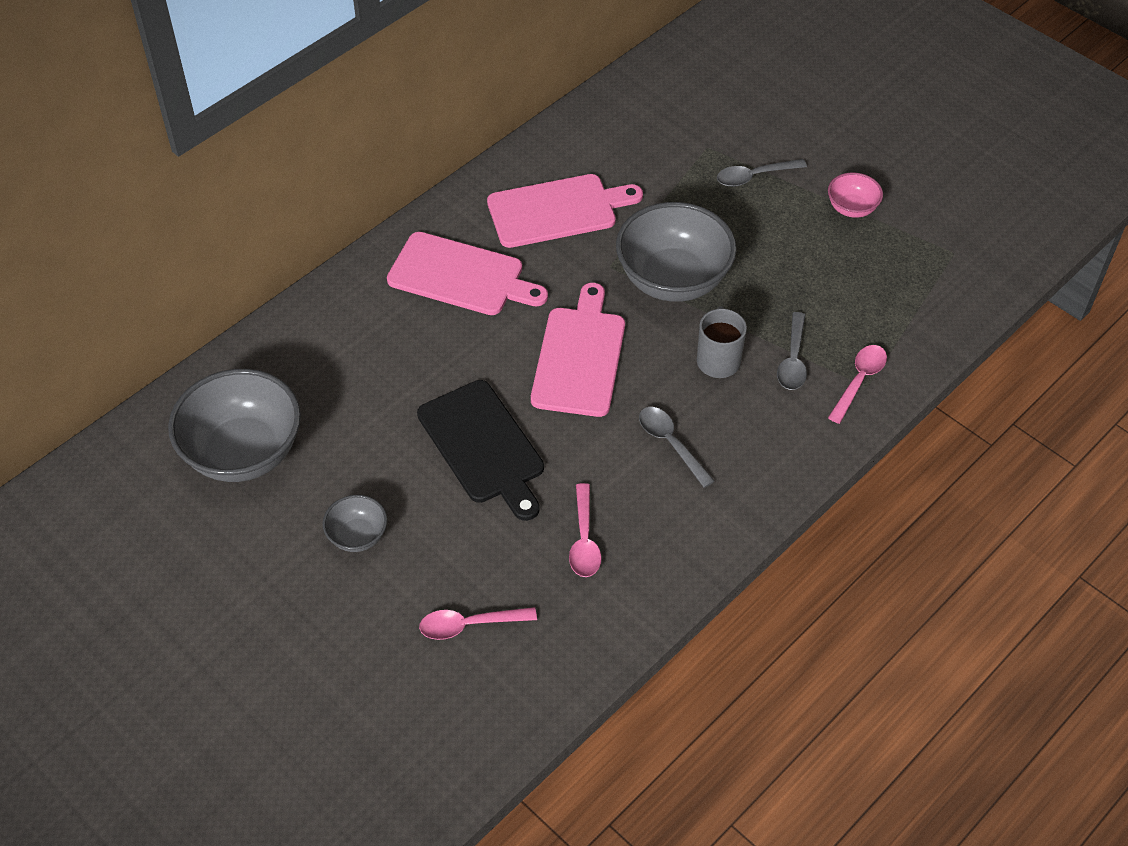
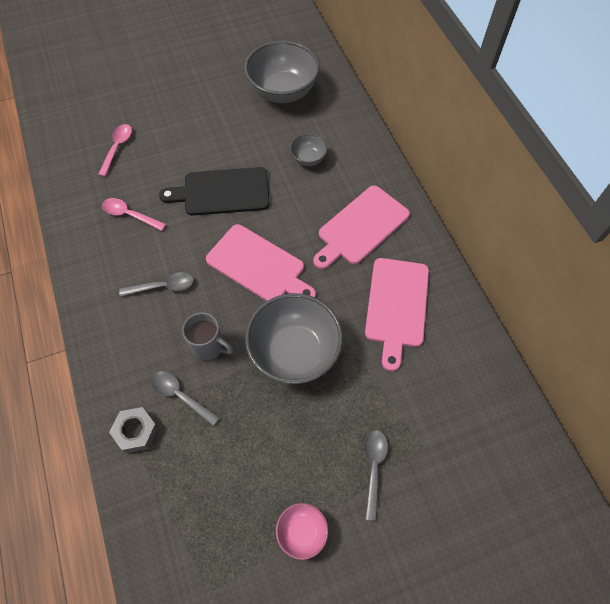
camera: 115 degrees right, 10 degrees up
grey bowl [323,495,387,552] -> grey bowl moved to [290,134,328,166]
pink spoon [828,345,887,424] -> grey nut [109,407,159,453]

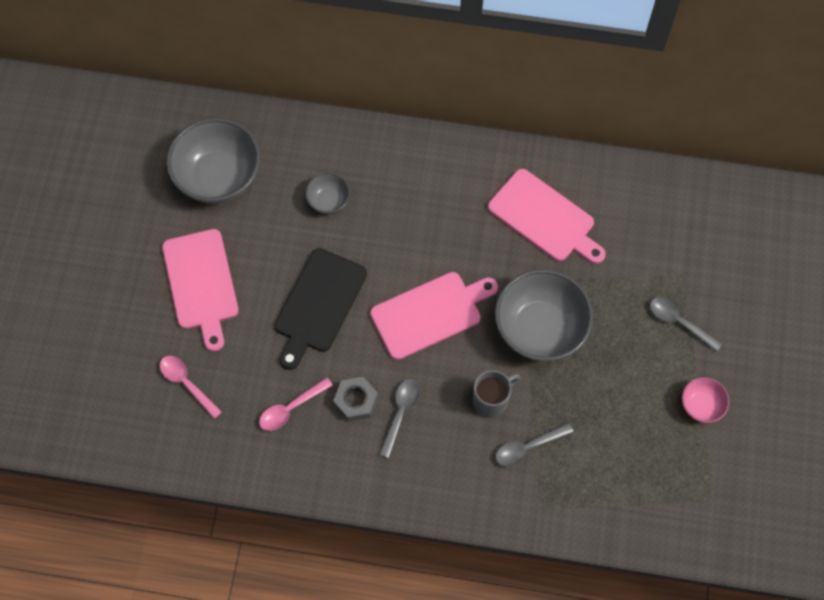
camera: 60 degrees left, 5 degrees up
grey nut [109,407,159,453] -> grey nut moved to [333,377,378,421]
pink cutting board [313,186,410,269] -> pink cutting board moved to [162,229,239,352]

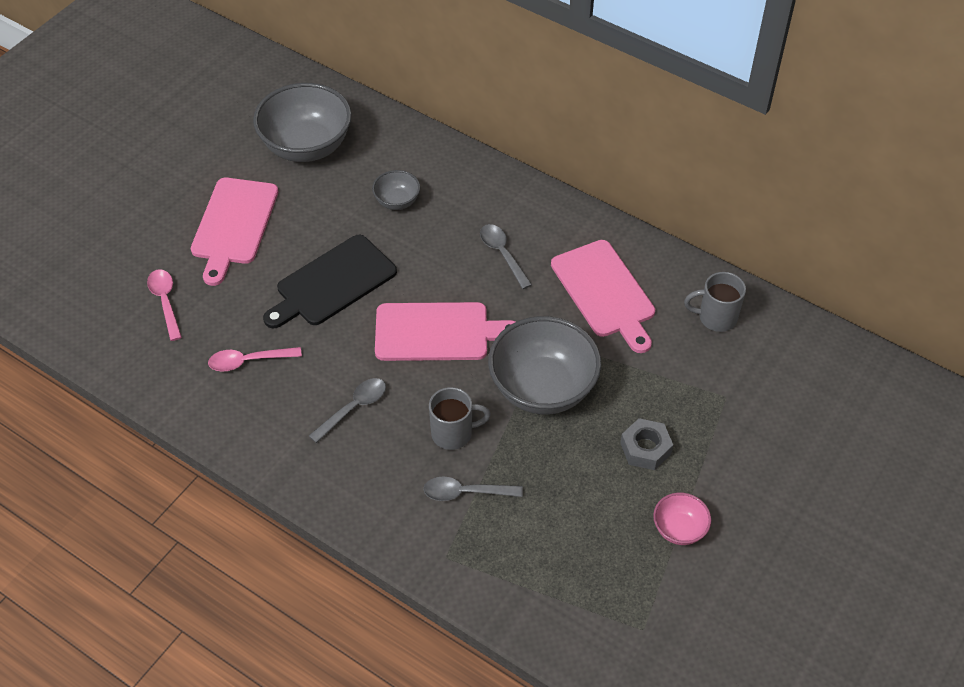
camera: 25 degrees right, 15 degrees down
grey nut [333,377,378,421] -> grey nut moved to [620,418,673,470]
grey spoon [650,297,722,352] -> grey spoon moved to [480,224,532,289]
none -> grey mug [684,272,746,332]

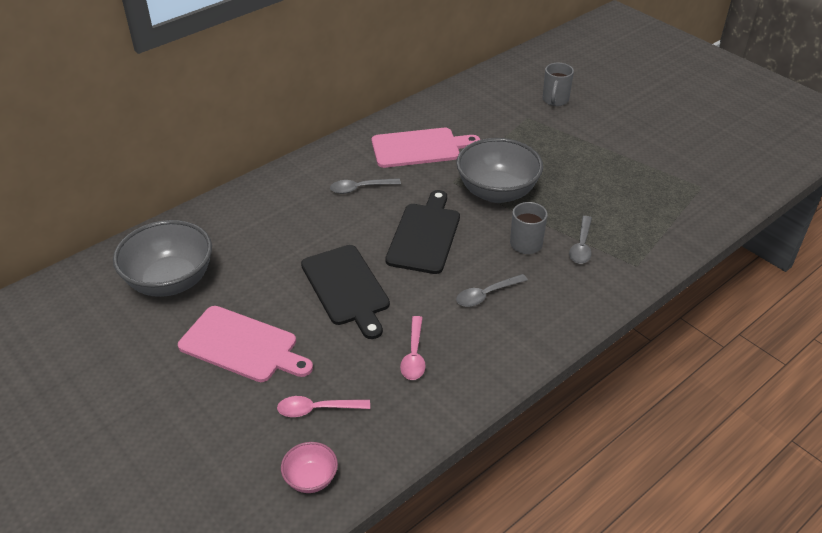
camera: 75 degrees left, 10 degrees down
grey spoon [309,378,386,443] -> grey spoon turned 90 degrees counterclockwise [456,274,528,307]
grey bowl [372,170,420,210] -> none
pink cutting board [375,302,516,361] -> black cutting board [385,190,460,274]
grey nut [620,418,673,470] -> none
pink bowl [653,493,711,545] -> pink bowl moved to [281,442,338,493]
grey mug [684,272,746,332] -> grey mug moved to [542,63,574,106]

